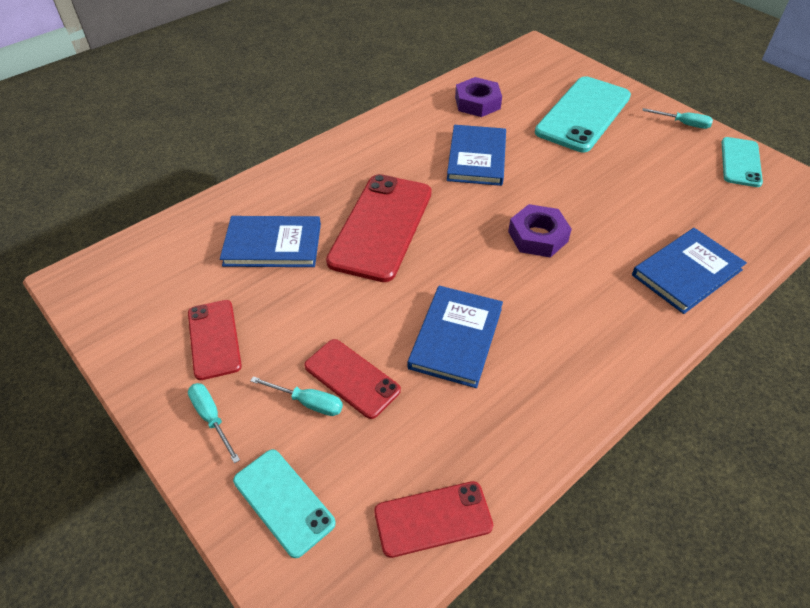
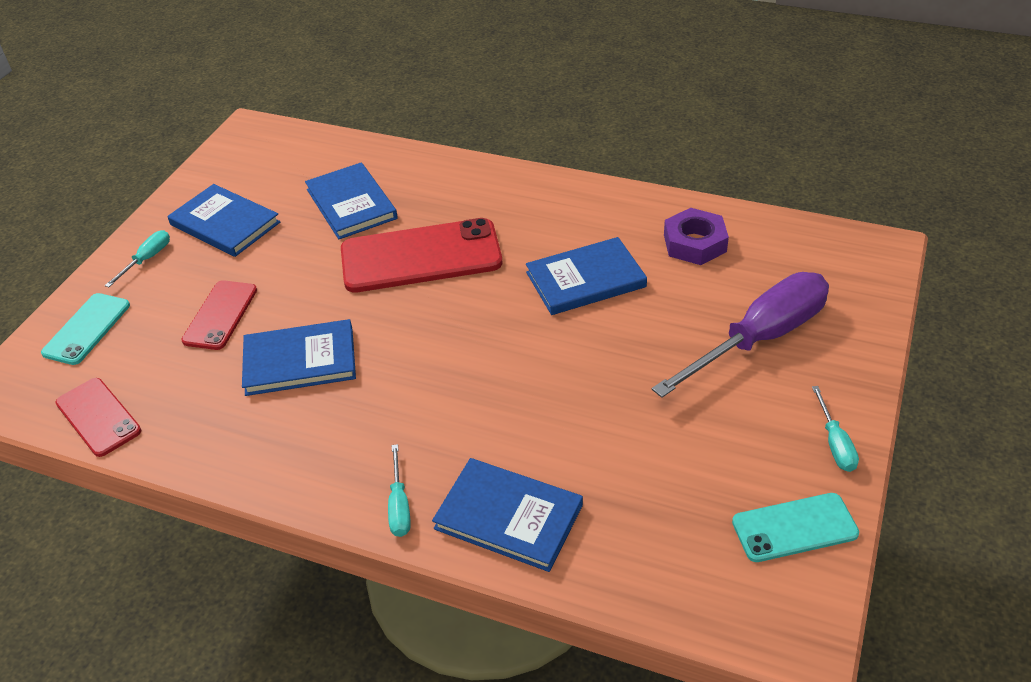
camera: 65 degrees right, 5 degrees down
red phone [188,300,242,380] -> blue book [167,184,280,257]
turquoise screwdriver [251,376,343,416] -> turquoise screwdriver moved to [388,444,411,537]
purple nut [508,204,572,258] -> none
turquoise phone [535,76,631,152] -> purple screwdriver [652,272,829,398]

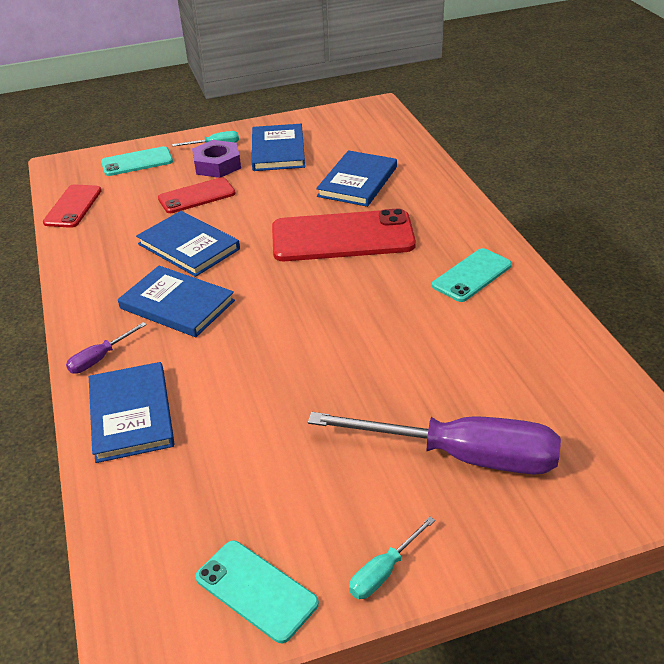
camera: 50 degrees right, 5 degrees down
red phone [341,218,502,293] -> red phone turned 45 degrees counterclockwise [272,209,416,261]
turquoise screwdriver [388,444,411,537] -> purple screwdriver [66,322,147,374]
blue book [526,237,647,315] -> blue book moved to [118,266,235,337]
purple nut [664,208,729,265] -> purple nut moved to [192,140,241,178]
none -> turquoise phone [432,248,512,302]

